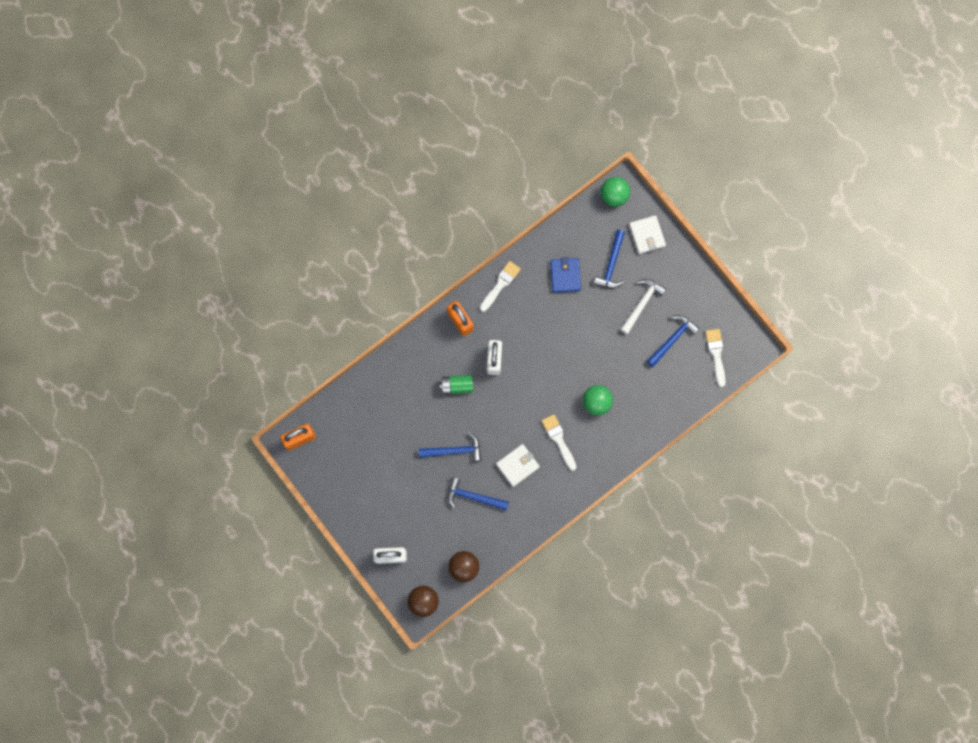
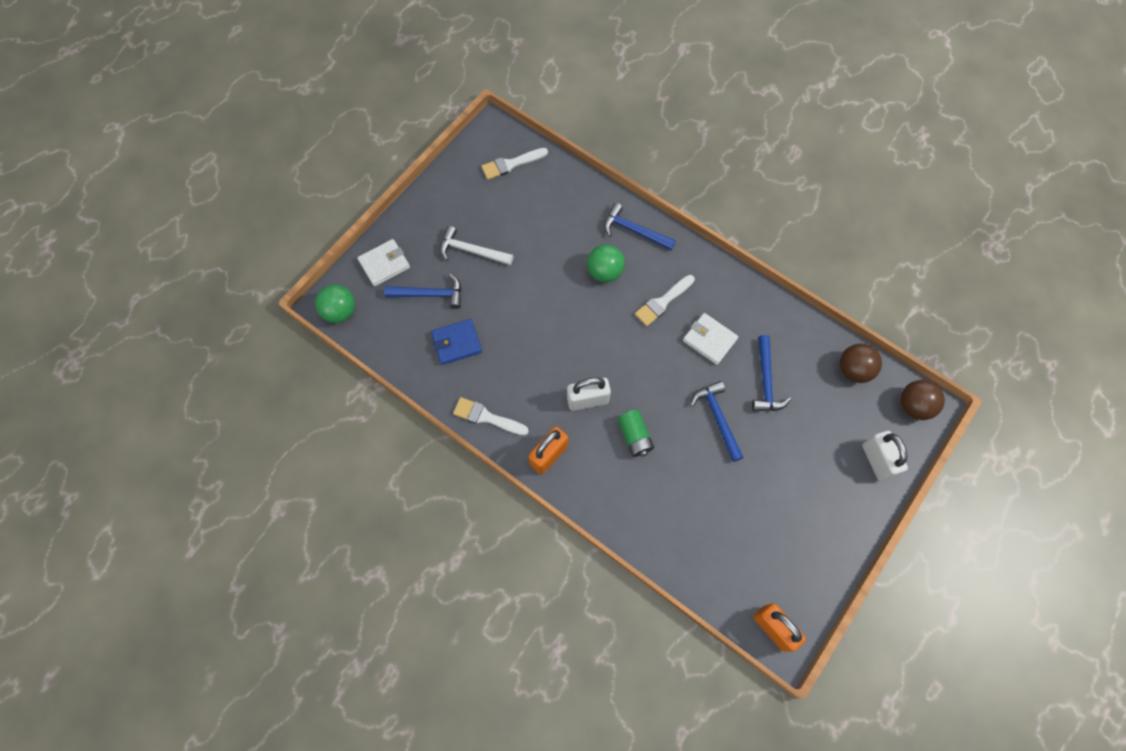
camera: 105 degrees left, 10 degrees down
blue hammer [647,315,699,367] -> blue hammer moved to [604,203,676,250]

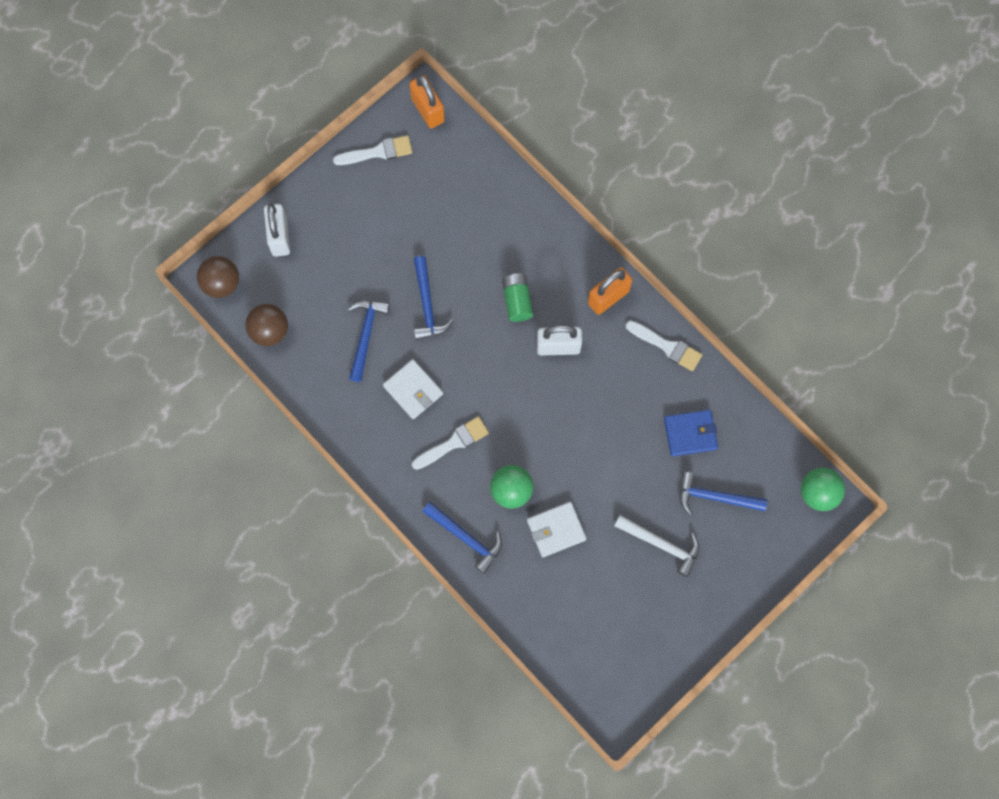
camera: 170 degrees left, 5 degrees up
white wallet [357,239,410,287] -> white wallet moved to [527,502,587,557]
white brush [481,148,548,180] -> white brush moved to [333,135,412,165]

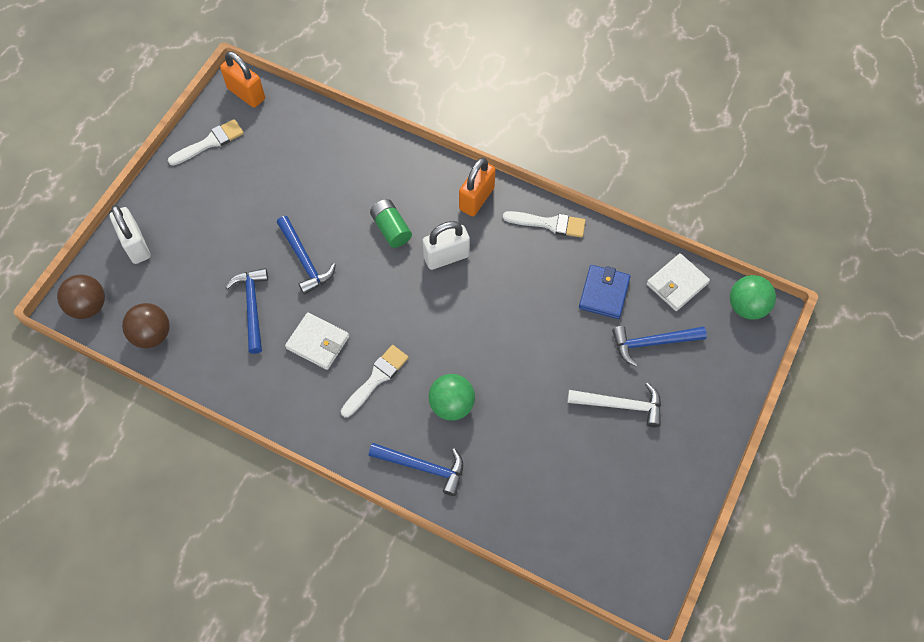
camera: 20 degrees left, 10 degrees down
white wallet [527,502,587,557] -> white wallet moved to [647,253,710,311]
blue wallet [664,410,718,456] -> blue wallet turned 45 degrees counterclockwise [579,265,631,319]

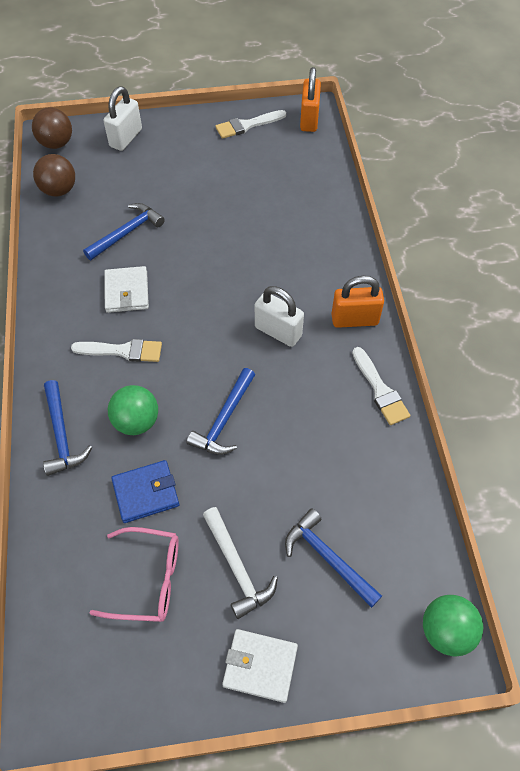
camera: 55 degrees right, 5 degrees down
white brush [168,119,244,165] -> white brush turned 135 degrees clockwise [215,110,286,139]
blue hammer [277,216,336,295] -> blue hammer moved to [186,368,255,455]
green battery [370,199,412,248] -> none
blue wallet [579,265,631,319] -> blue wallet moved to [111,460,179,523]
white wallet [647,253,710,311] -> white wallet moved to [222,629,298,703]
none -> pink glasses [90,527,179,622]

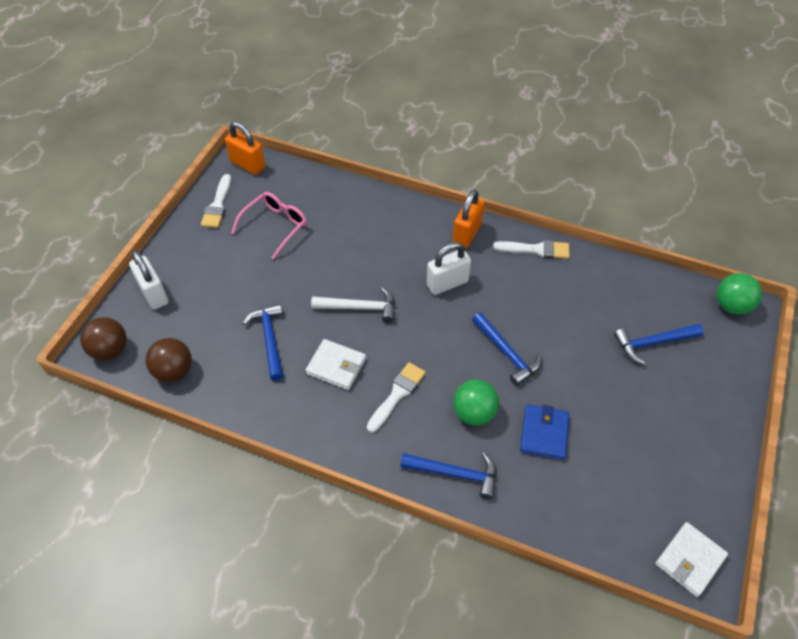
camera: 60 degrees left, 5 degrees down
pink glasses [90,527,179,622] -> pink glasses moved to [231,192,307,259]
white hammer [203,507,278,619] -> white hammer moved to [311,287,395,323]
white wallet [222,629,298,703] -> white wallet moved to [655,522,728,597]

